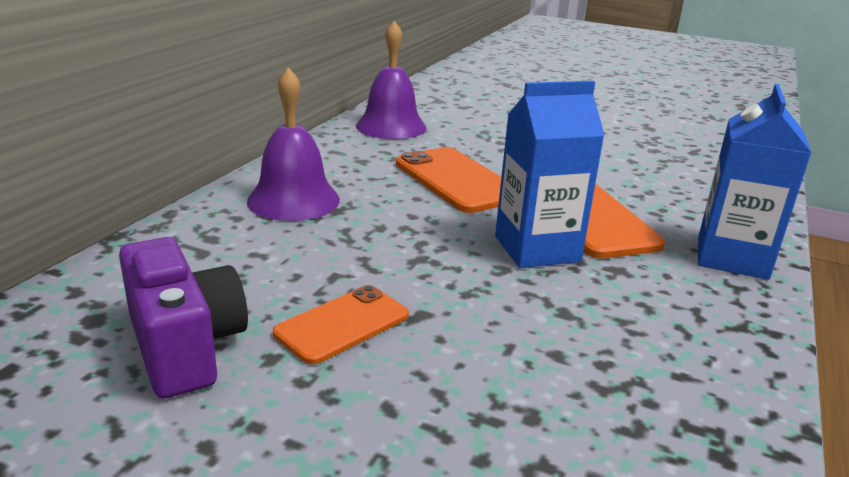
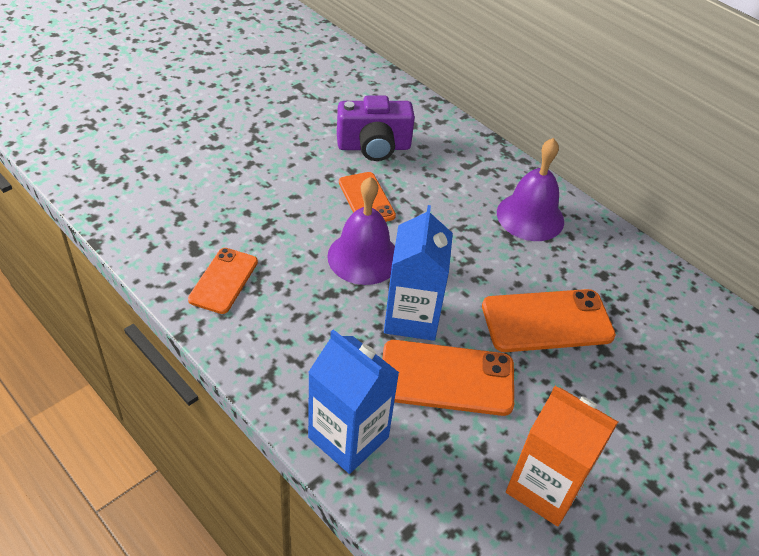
camera: 110 degrees right, 20 degrees up
purple bell [356,21,427,139] -> purple bell moved to [327,177,395,285]
none -> orange phone [188,248,258,314]
none -> orange carton [506,386,618,527]

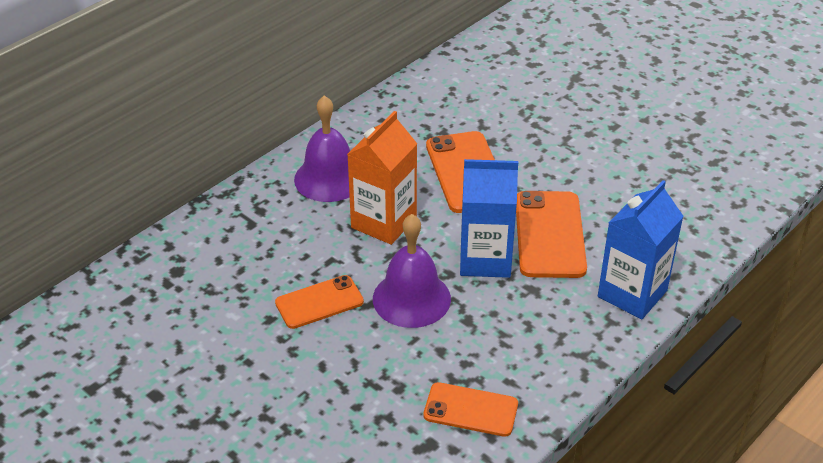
camera: 90 degrees left, 5 degrees down
purple camera [337,96,415,161] -> none
orange carton [506,386,618,527] -> orange carton moved to [347,111,417,245]

